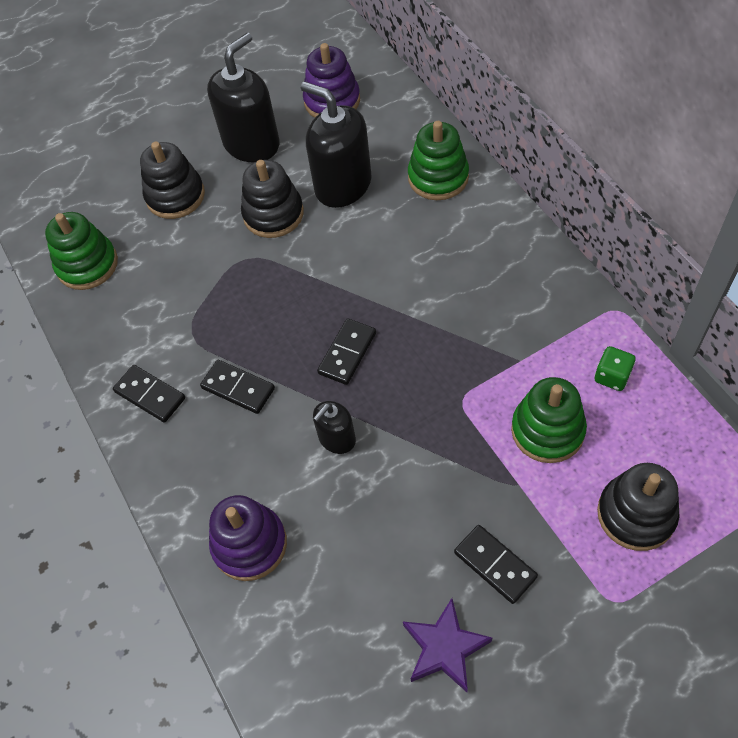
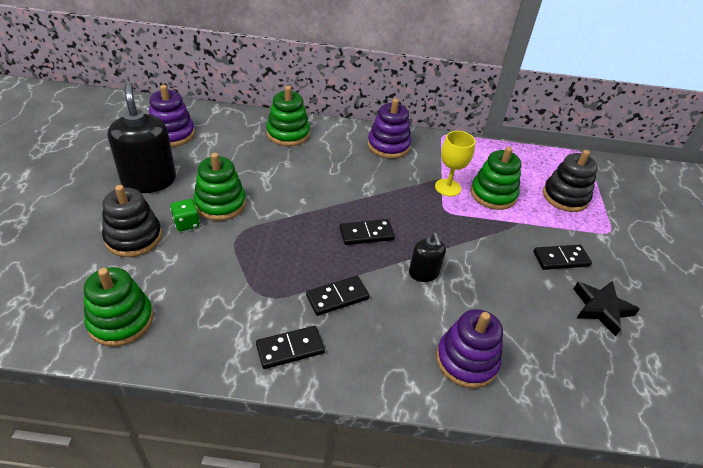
camera: 65 degrees left, 15 degrees down
black stacking toy [241,160,304,238] -> green stacking toy [193,153,246,221]
black soap dispenser [301,82,372,208] -> none
black domino [317,318,376,385] -> black domino turned 75 degrees counterclockwise [340,219,395,245]
purple star [403,598,492,692] -> black star [574,281,640,336]
green dice [595,346,636,391] -> green dice moved to [170,199,200,232]
none -> purple stacking toy [368,99,411,159]
none -> yellow goblet [435,131,475,197]

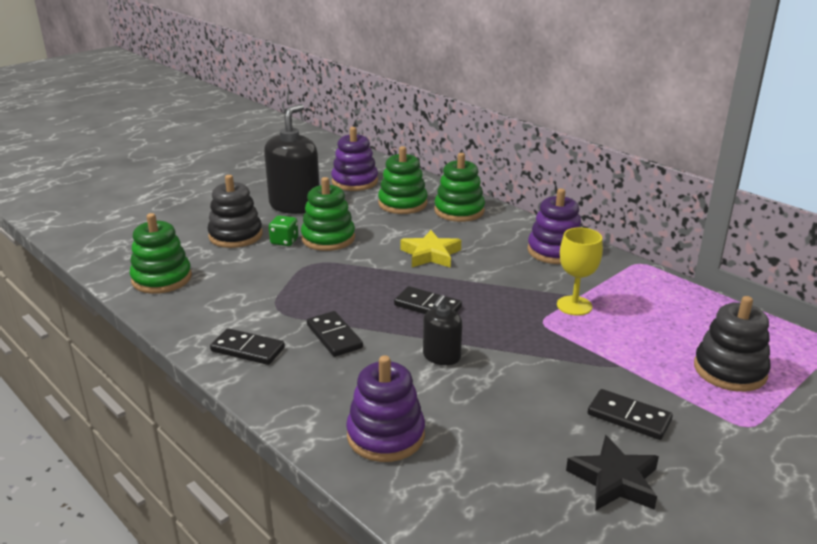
camera: 45 degrees right, 15 degrees down
black domino [306,276,370,316] -> black domino turned 45 degrees clockwise [307,311,363,357]
green stacking toy [471,147,521,210] -> green stacking toy moved to [378,146,428,214]
none -> yellow star [400,230,461,268]

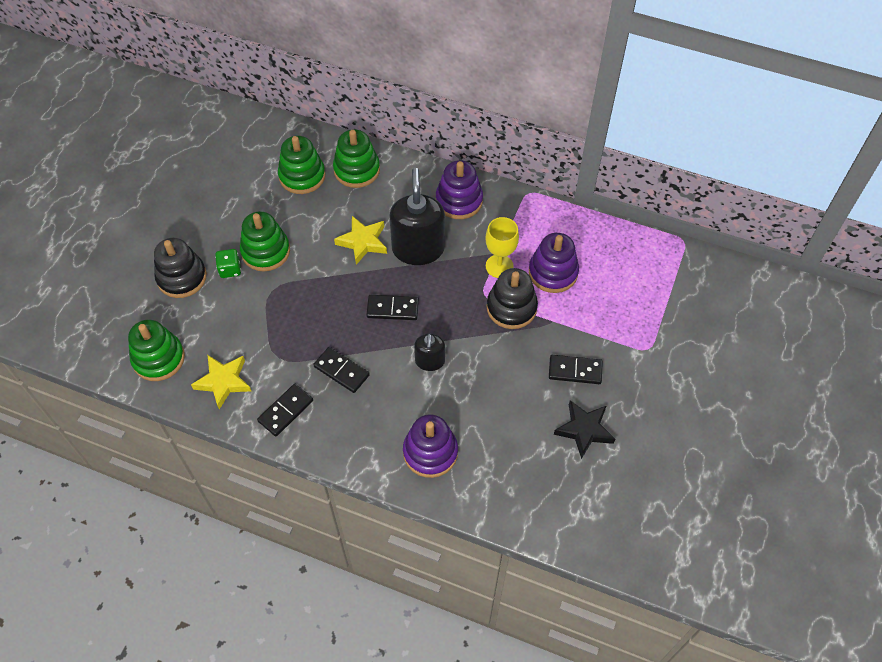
camera: 25 degrees left, 30 degrees up
black domino [210,328,285,365] -> black domino turned 45 degrees counterclockwise [257,384,313,436]
black soap dispenser [264,104,320,214] -> black soap dispenser moved to [389,168,445,265]
purple stacking toy [331,127,378,191] -> purple stacking toy moved to [529,233,579,293]
black stacking toy [694,296,771,392] -> black stacking toy moved to [487,268,538,329]
none -> yellow star [191,355,251,409]

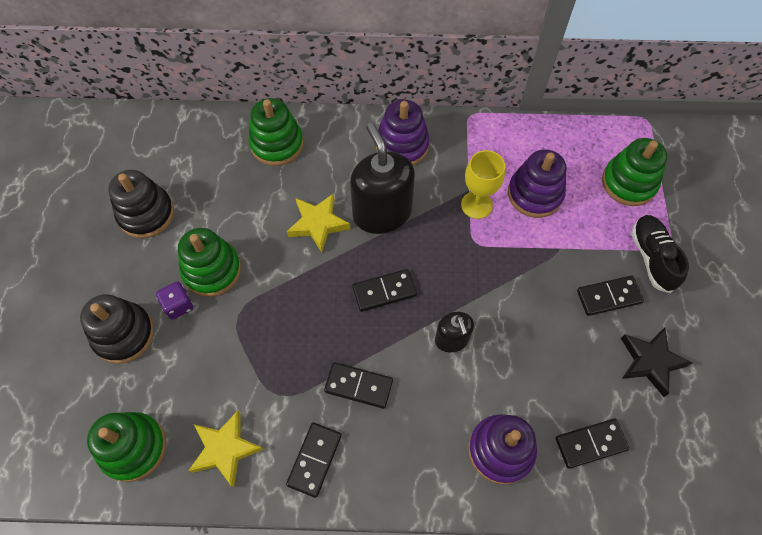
camera: 20 degrees left, 5 degrees up
green dice [215,249,241,278] -> purple dice [156,282,193,320]
green stacking toy [278,136,325,194] -> green stacking toy moved to [602,138,667,206]
black stacking toy [487,268,538,329] -> black stacking toy moved to [108,170,174,238]
none -> black domino [556,418,629,469]
none -> black shoe [631,215,689,293]

